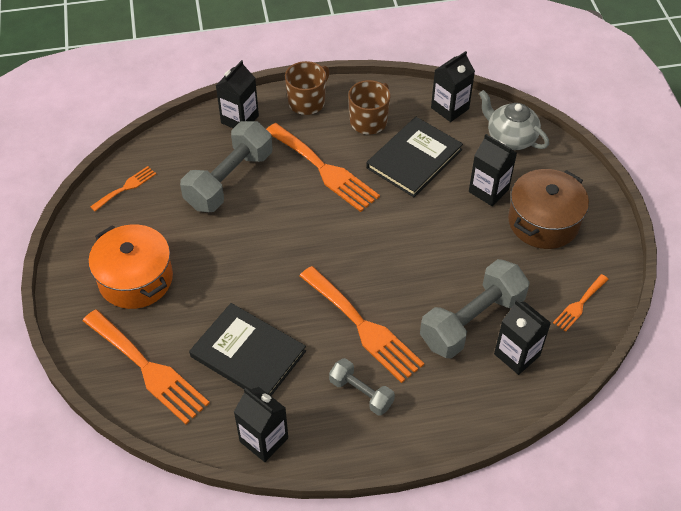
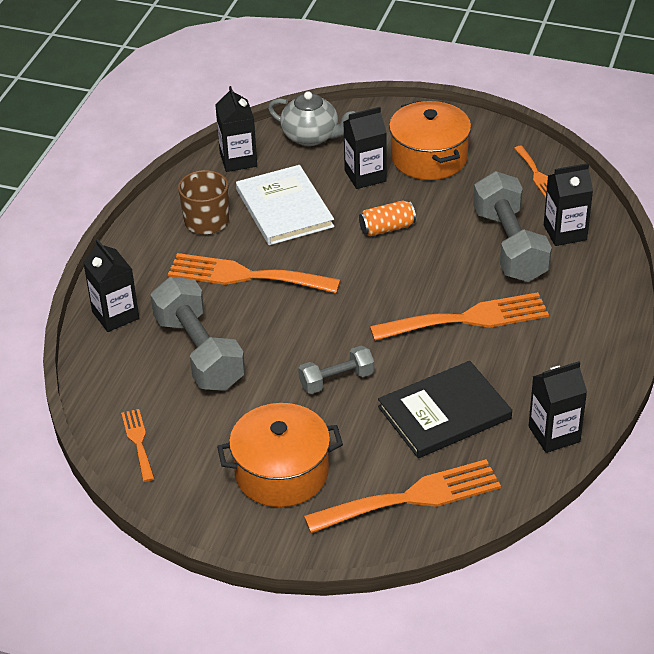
camera: 60 degrees left, 10 degrees down
orange fork [266,123,380,212] -> orange fork turned 150 degrees counterclockwise [168,253,341,293]
brown mug [285,61,330,115] -> none
grey dumbbell [329,358,395,416] -> grey dumbbell moved to [298,346,374,394]
black book [366,117,463,197] -> white book [236,165,334,245]
grey teapot [479,90,549,150] -> grey teapot turned 135 degrees counterclockwise [268,91,355,146]
brown pot [508,169,589,249] -> orange pot [389,101,471,180]
none -> orange can [359,201,416,236]

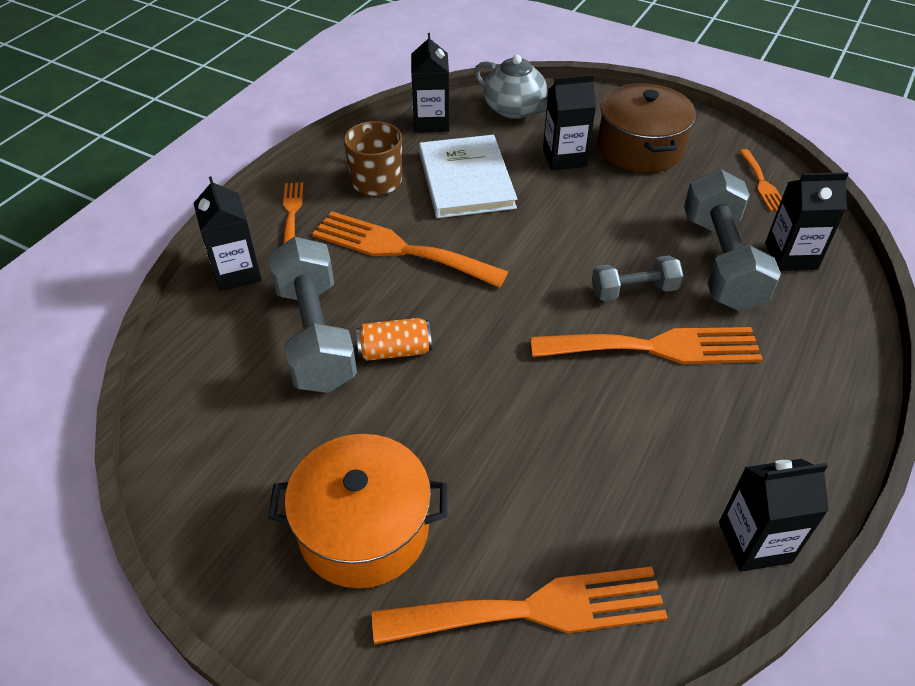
camera: 10 degrees right, 5 degrees up
orange fork [121,409,154,482] -> orange fork moved to [283,182,304,244]
grey dumbbell [298,346,374,394] -> grey dumbbell moved to [592,255,683,301]
orange can [359,201,416,236] -> orange can moved to [356,318,432,361]
black book [378,361,512,458] -> none
orange pot [389,101,471,180] -> brown pot [598,83,696,173]

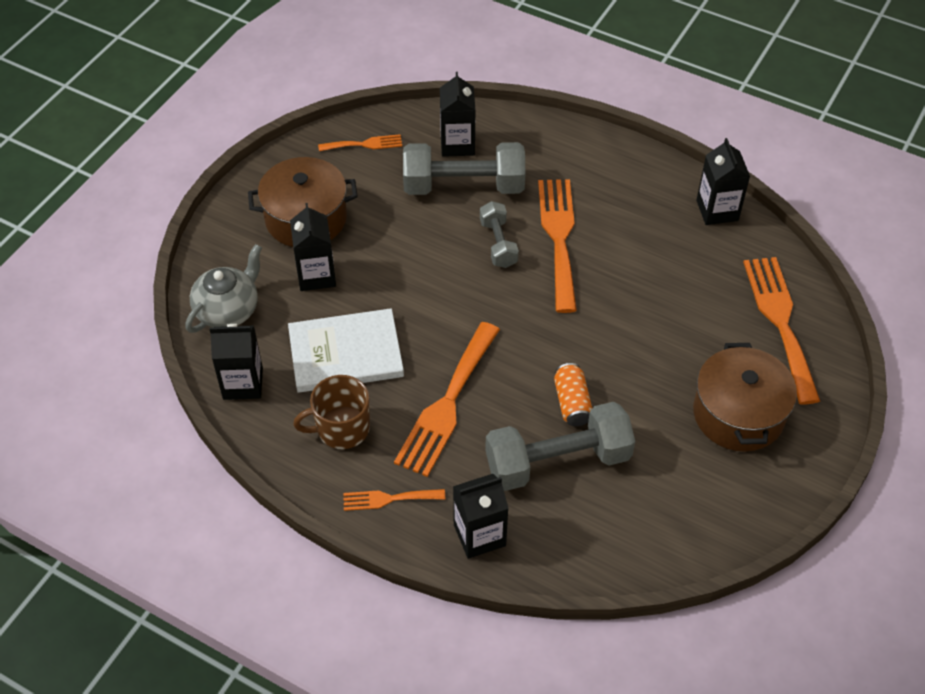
camera: 90 degrees left, 5 degrees up
orange pot [268,434,447,588] -> brown pot [693,343,797,452]

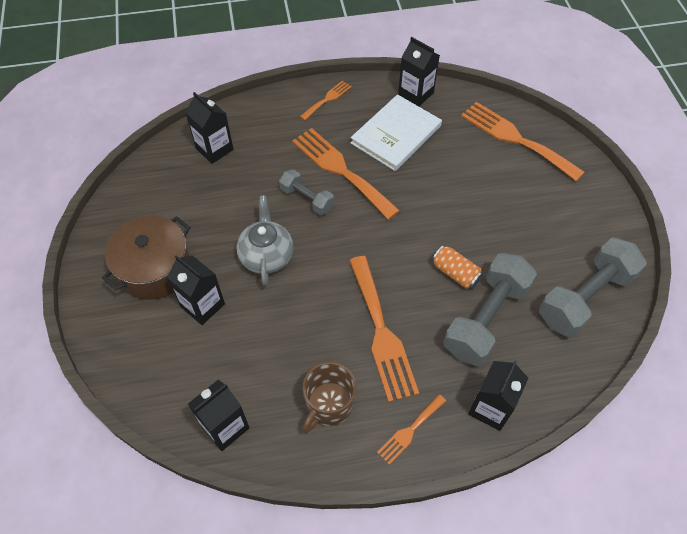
camera: 40 degrees left, 5 degrees up
grey teapot [185,244,262,333] -> grey teapot moved to [236,196,293,286]
white book [288,308,404,393] -> white book moved to [351,94,442,171]
orange fork [318,134,402,151] -> orange fork moved to [300,80,352,120]
grey dumbbell [403,142,525,195] -> grey dumbbell moved to [539,238,647,337]
brown pot [693,343,797,452] -> none

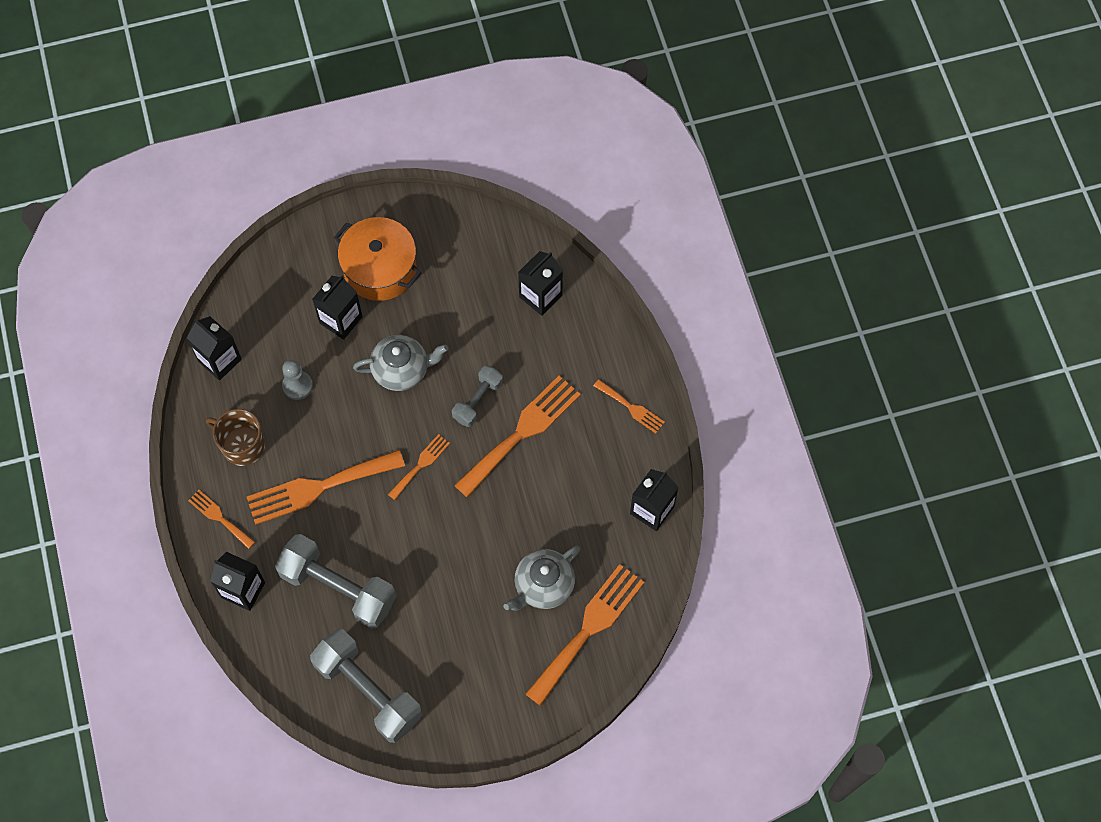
camera: 85 degrees right, 10 degrees up
brown pot [102,216,191,300] -> orange pot [334,217,421,301]
white book [351,94,442,171] -> none
orange can [432,245,483,289] -> none
none -> grey pawn [282,360,313,400]
none -> orange fork [388,434,450,500]
none -> grey teapot [503,545,580,611]

